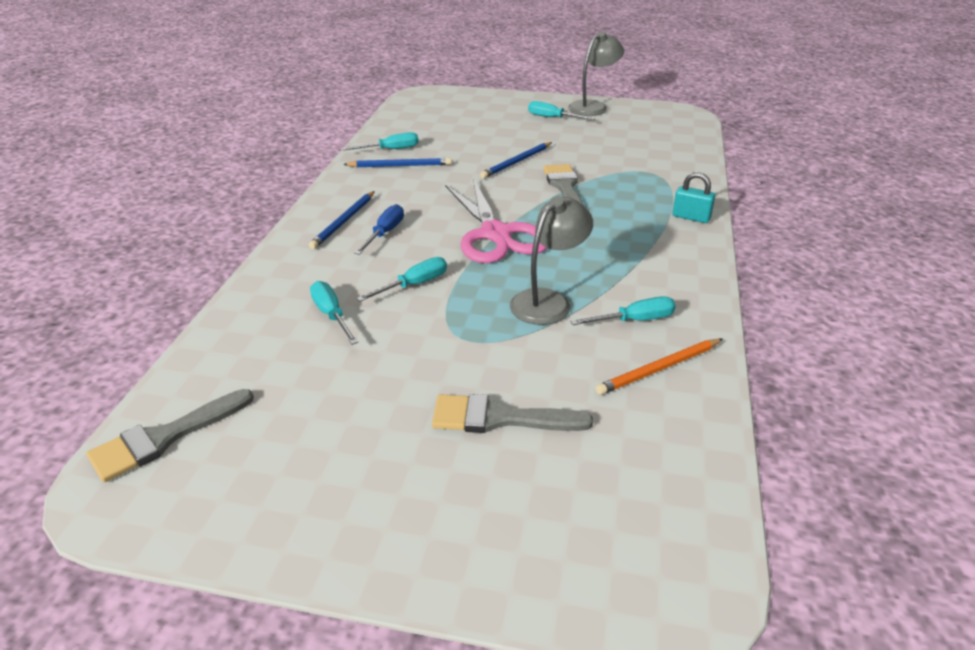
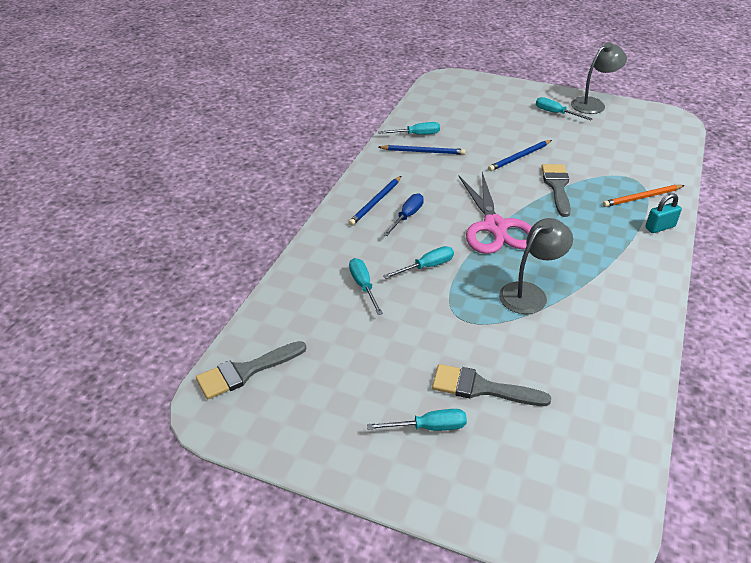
camera: 10 degrees right, 5 degrees up
turquoise screwdriver [570,296,676,325] -> turquoise screwdriver moved to [367,409,467,431]
orange pencil [596,339,723,395] -> orange pencil moved to [603,185,685,207]
turquoise padlock [672,172,715,223] -> turquoise padlock turned 60 degrees counterclockwise [645,193,682,233]

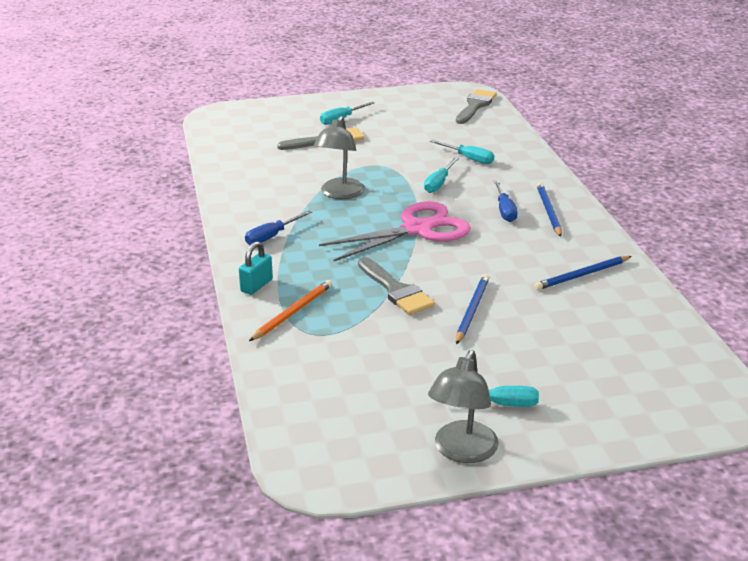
camera: 145 degrees right, 10 degrees down
turquoise screwdriver [378,122,440,135] -> none
pink scissors [458,172,532,254] -> pink scissors turned 105 degrees clockwise [319,201,471,262]
none -> blue screwdriver [245,211,312,245]

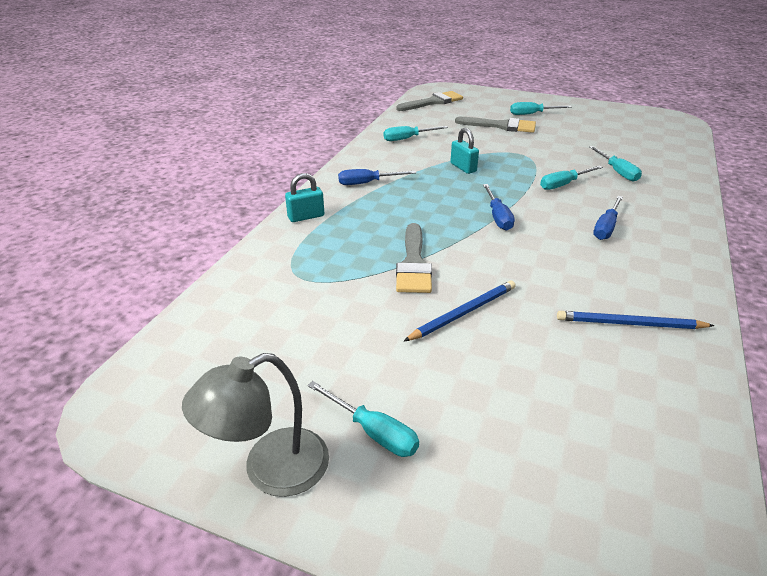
camera: 35 degrees right, 5 degrees up
orange pencil [249,280,332,341] -> none
grey lamp [314,116,365,199] -> turquoise padlock [450,128,479,174]
pink scissors [319,201,471,262] -> blue screwdriver [483,184,515,231]
grey brush [456,89,497,124] -> grey brush moved to [396,91,463,111]
blue pencil [537,183,562,237] -> none
none -> turquoise screwdriver [383,126,448,141]

